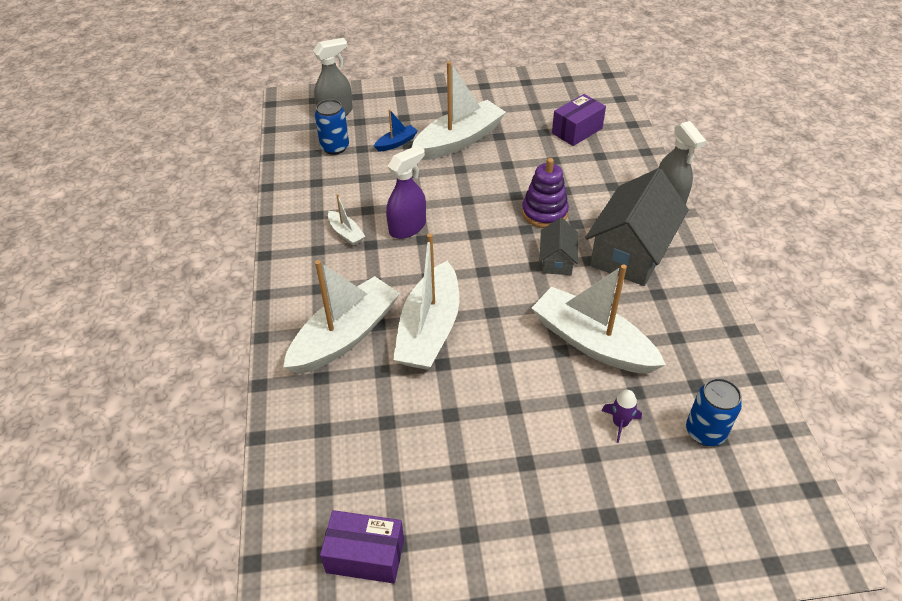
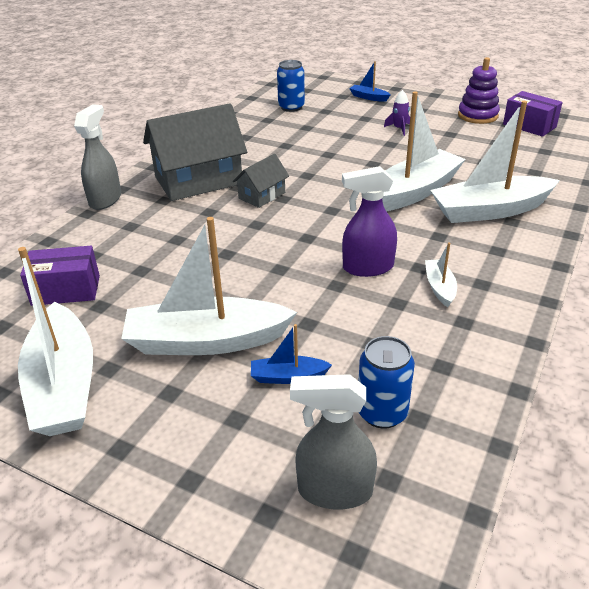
camera: 145 degrees left, 10 degrees down
purple stacking toy [522,158,569,228] -> purple stacking toy moved to [458,57,500,124]
white boat [532,264,666,374] -> white boat moved to [18,247,93,436]
purple rocket [602,390,642,443] -> purple rocket moved to [384,90,410,136]
none -> blue boat [349,61,391,102]

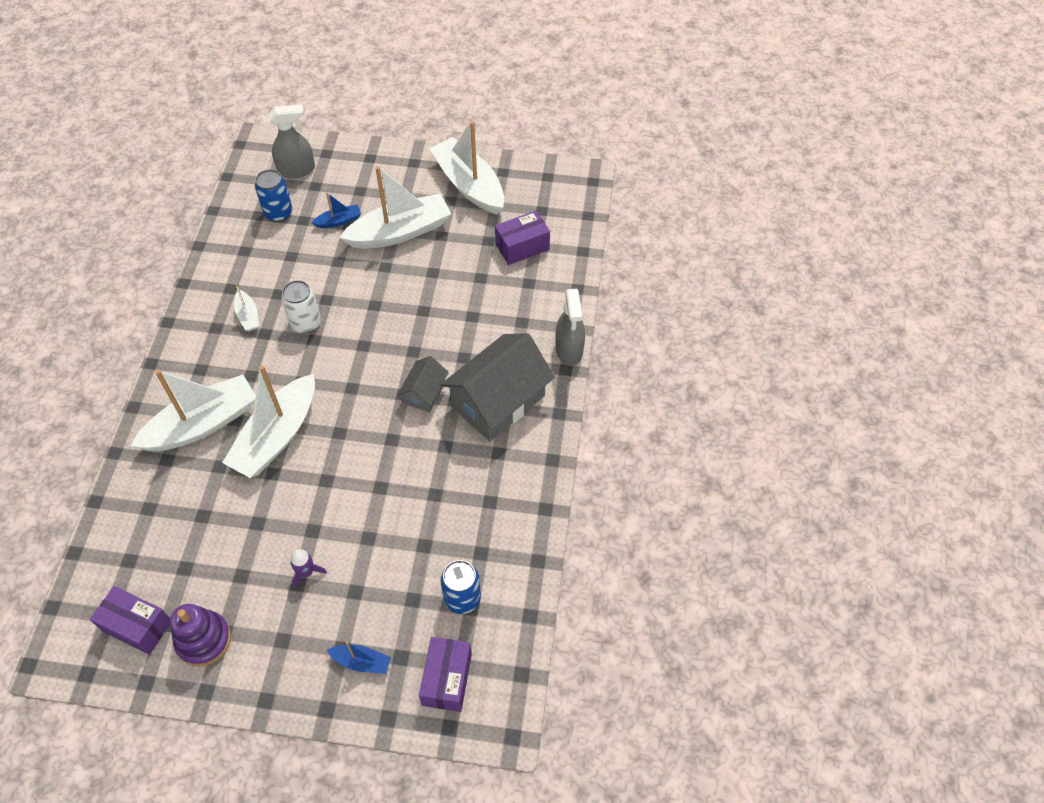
camera: 160 degrees right, 20 degrees up
purple spray bottle [342,166,397,277] -> white can [281,280,321,333]
none -> purple box [419,637,472,712]

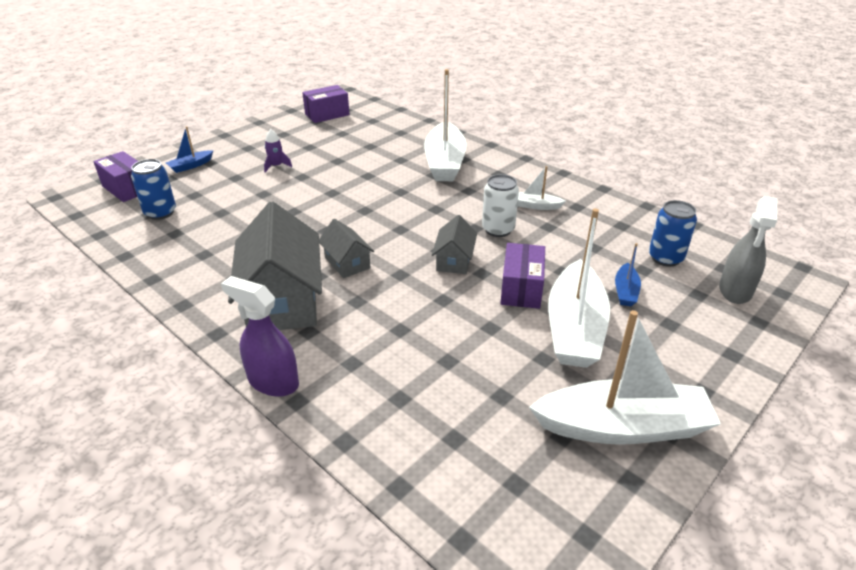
camera: 125 degrees right, 20 degrees down
purple stacking toy [170,604,231,667] -> none
white boat [222,365,315,478] -> none
purple box [495,211,550,265] -> purple box moved to [500,243,545,309]
grey spray bottle [556,289,585,366] -> purple spray bottle [221,276,299,397]
none -> grey house [432,215,477,274]

